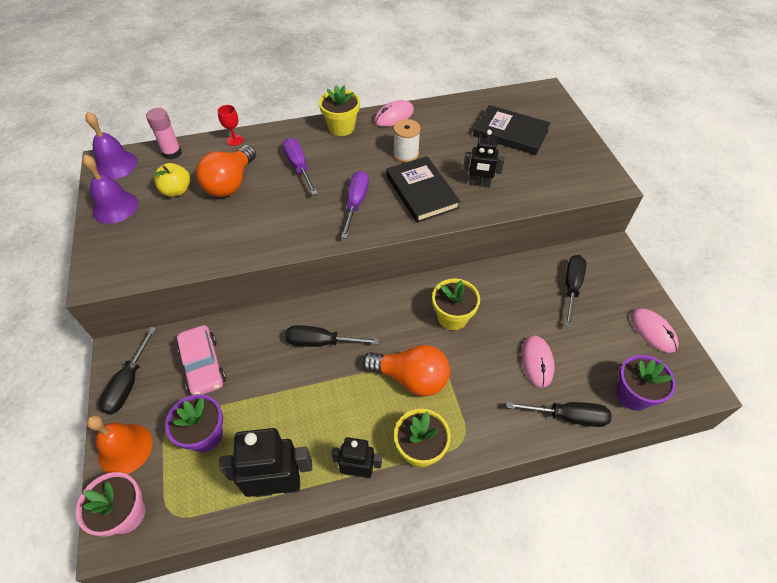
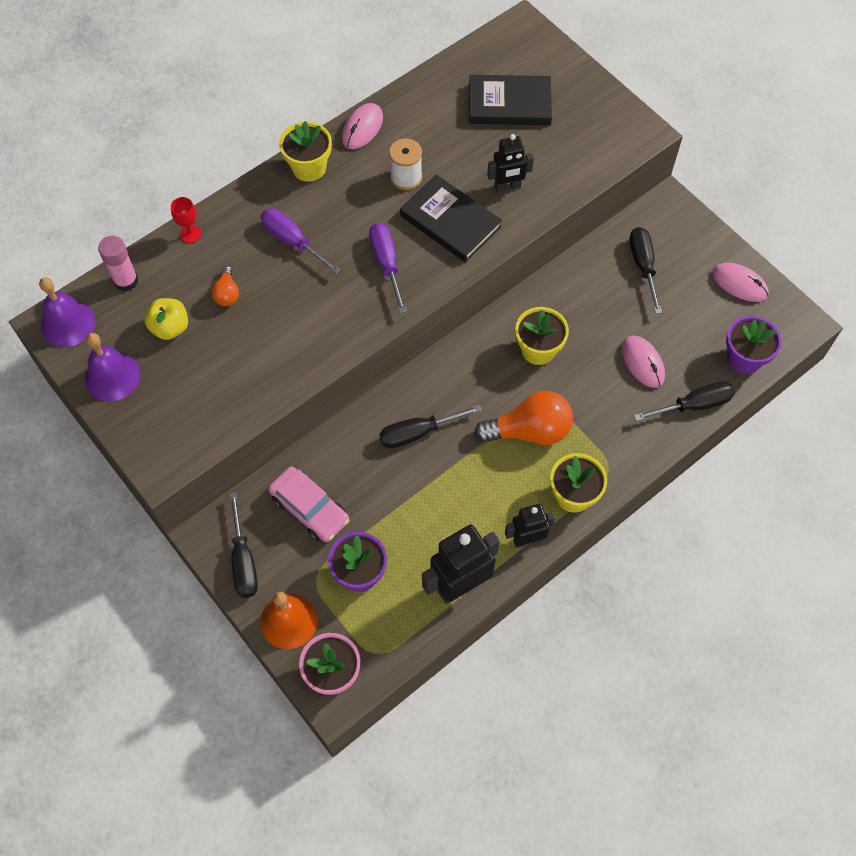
camera: 25 degrees left, 10 degrees up
orange light bulb [196,145,256,197] -> orange light bulb [211,266,239,306], size x0.50

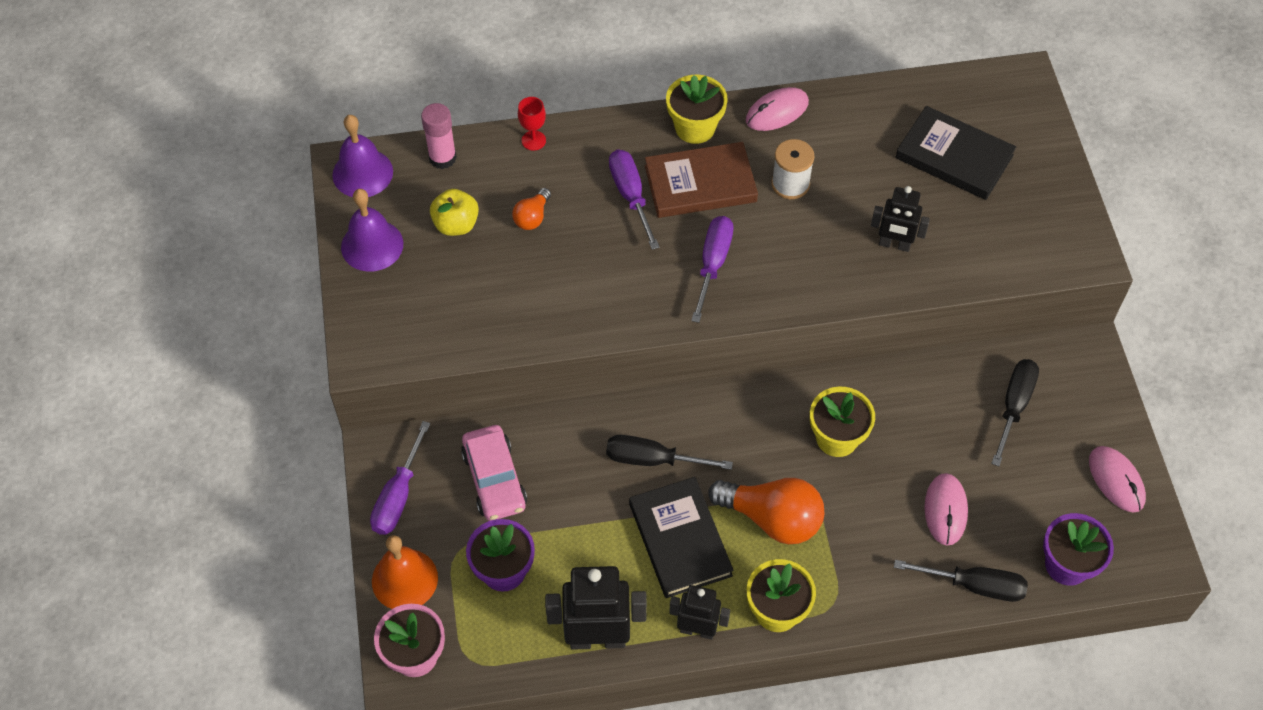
camera: 30 degrees right, 5 degrees down
black screwdriver [229,492,258,598] -> purple screwdriver [370,421,430,535]
black book [400,174,502,262] -> black book moved to [629,477,734,598]
none -> brown book [645,142,758,218]

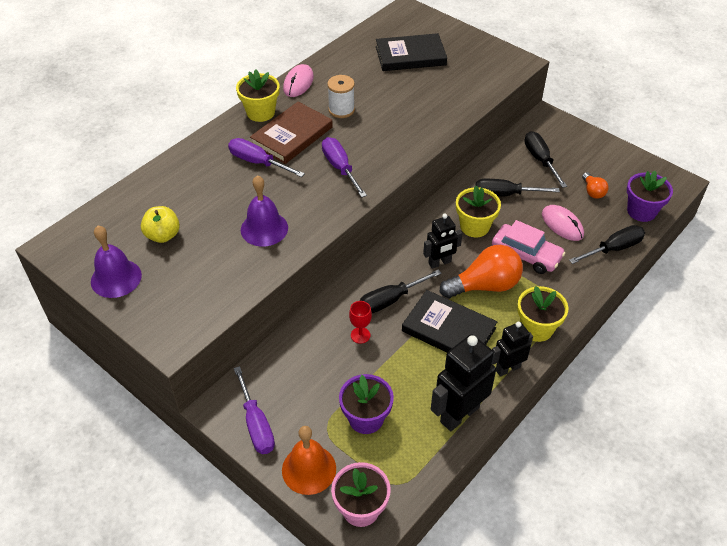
camera: 40 degrees left, 10 degrees down
purple bell [332,115,393,197] -> purple bell moved to [241,175,288,246]
pink glue stick [421,103,457,169] -> none
pink car [461,425,527,521] -> pink car moved to [492,220,565,274]
orange light bulb [512,188,551,230] -> orange light bulb moved to [582,172,609,199]
red goblet [518,97,546,151] -> red goblet moved to [349,301,372,344]
black robot [871,186,930,252] -> black robot moved to [423,214,463,269]
pink mouse [1089,446,1146,513] -> none
none -> black screwdriver [476,179,560,197]

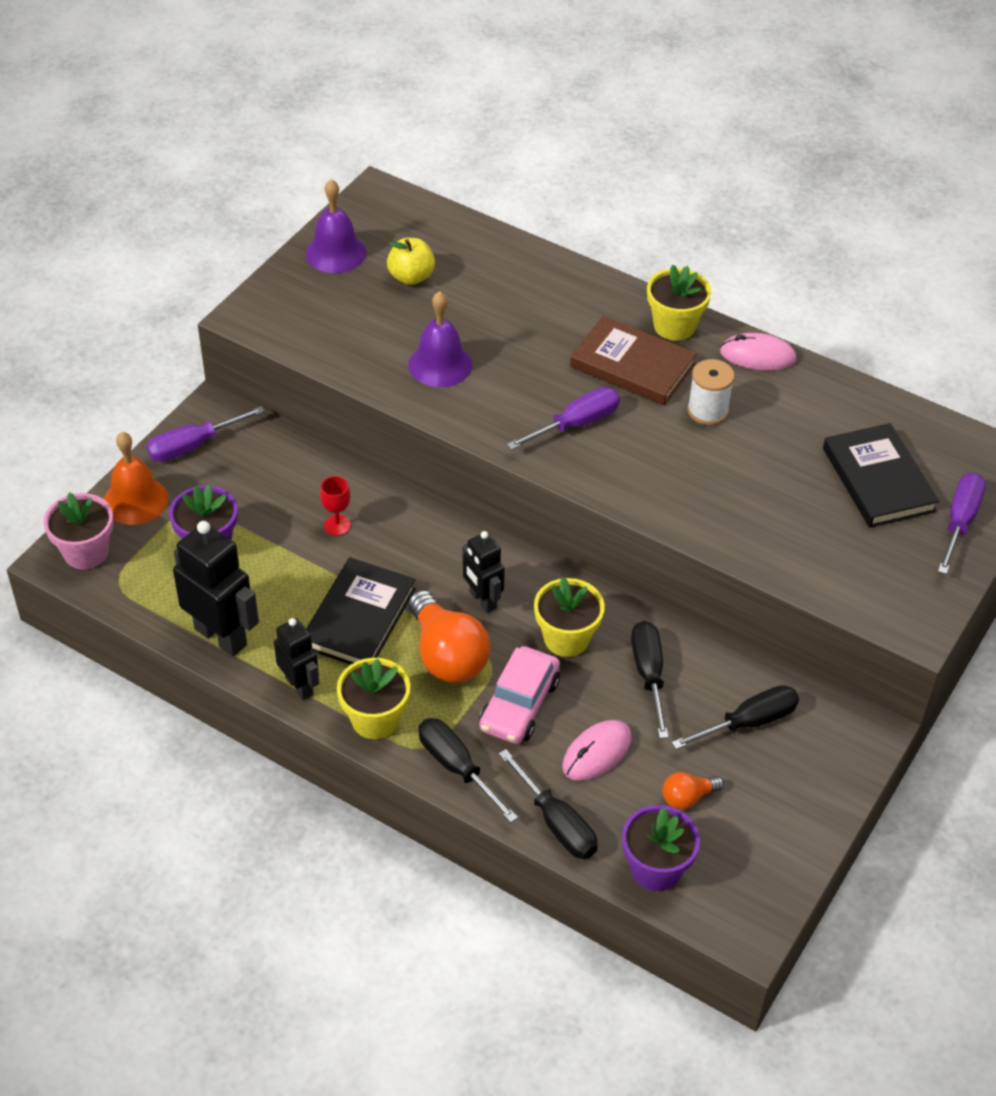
camera: 80 degrees right, 0 degrees up
purple screwdriver [228,138,305,177] -> purple screwdriver moved to [938,473,986,574]
black screwdriver [360,269,442,313] -> black screwdriver moved to [418,718,518,823]

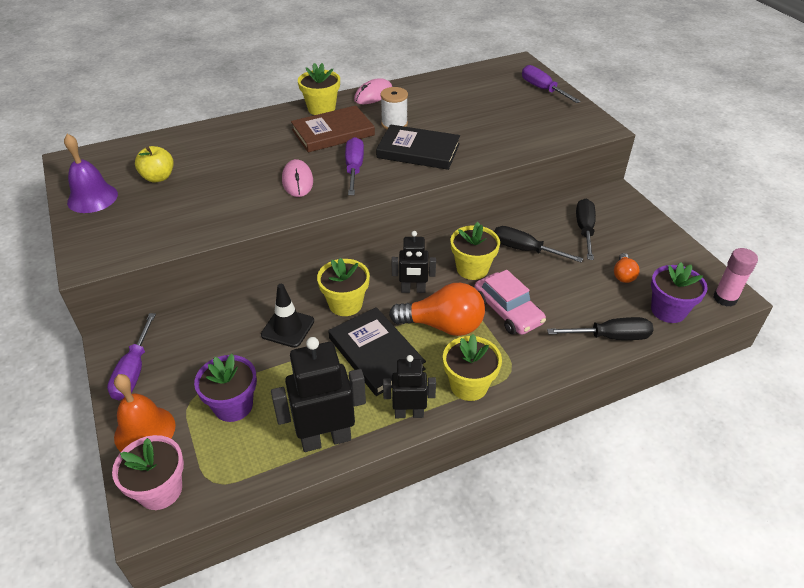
camera: 55 degrees left, 5 degrees down
red goblet [320,476,351,536] -> black traffic cone [261,284,314,348]
purple bell [408,291,472,387] -> none
black screwdriver [418,718,518,823] -> none
pink mouse [562,720,632,781] -> pink mouse moved to [282,159,313,197]
black book [823,423,939,528] -> black book moved to [376,124,460,170]
none -> yellow flower pot [317,258,370,316]
none -> pink glue stick [714,248,758,307]

